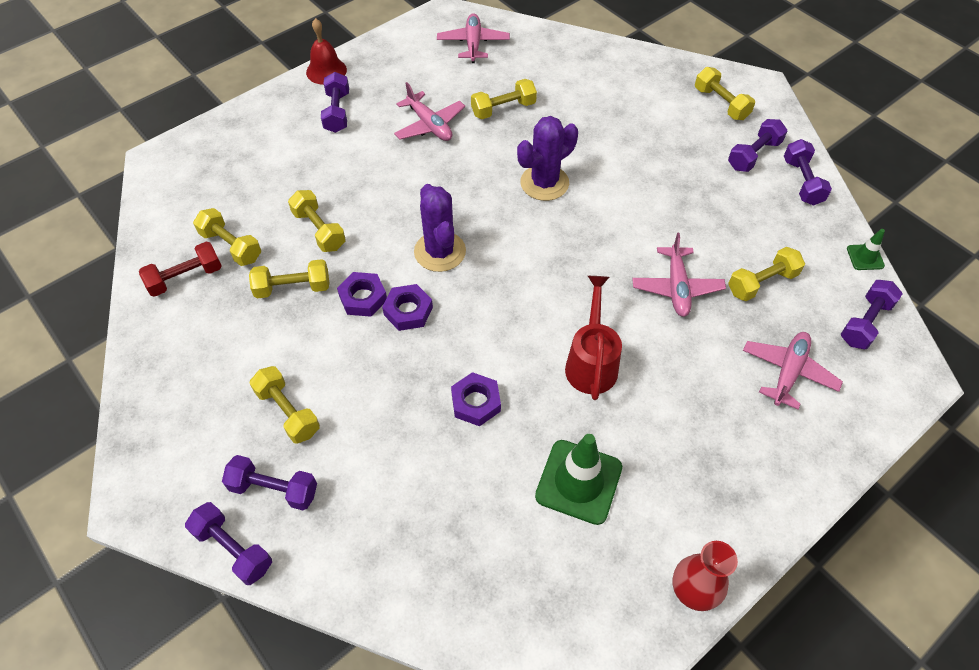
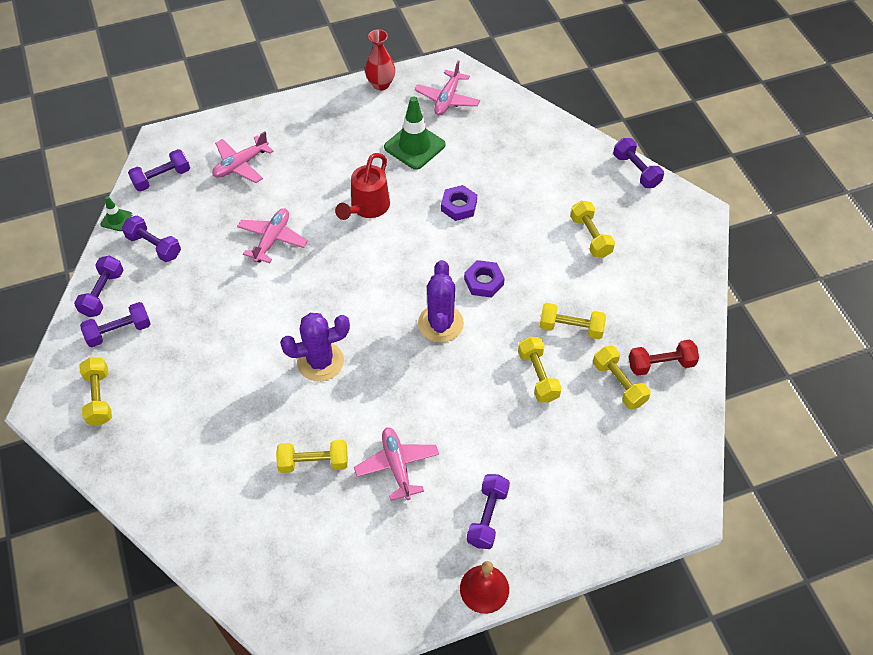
camera: 160 degrees left, 0 degrees up
purple dumbbell [222,455,317,510] -> purple dumbbell moved to [122,215,181,262]
purple nut [337,272,387,317] -> none
pink plane [437,13,510,63] -> pink plane moved to [415,60,480,116]
yellow dumbbell [728,247,805,301] -> none

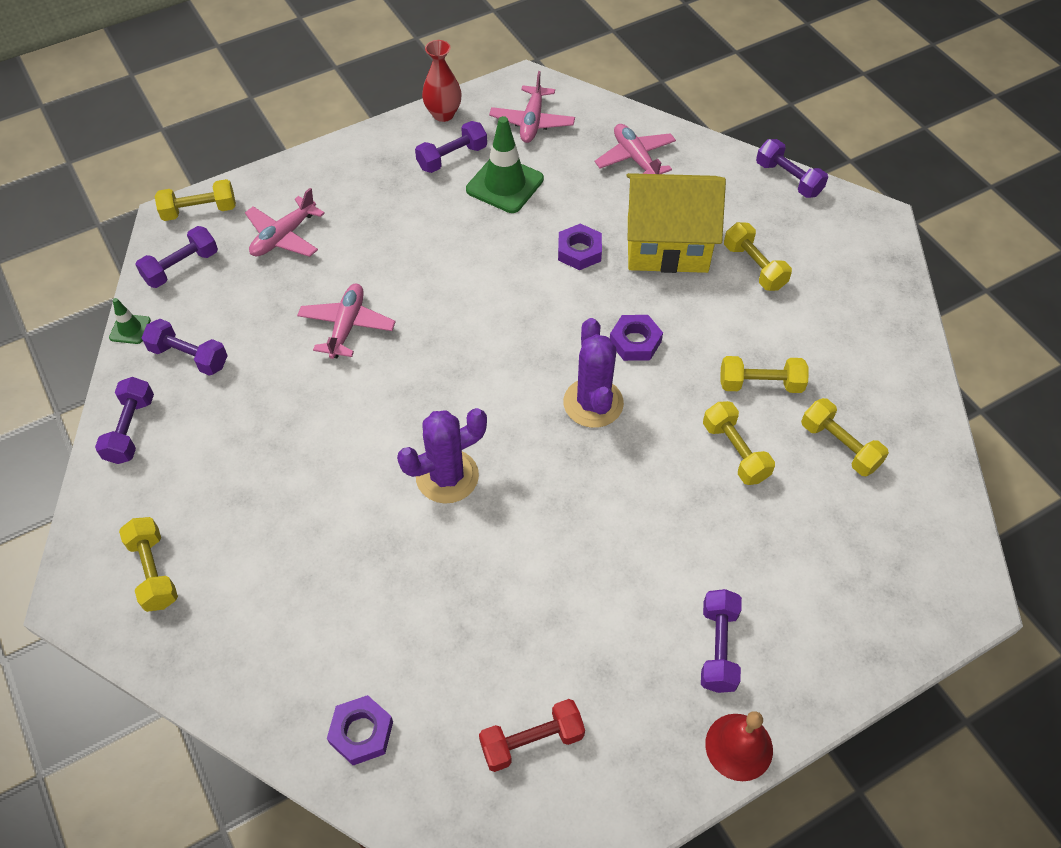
camera: 10 degrees left, 0 degrees up
purple dumbbell [80,302,151,347] -> purple dumbbell moved to [415,121,487,173]
yellow dumbbell [276,440,348,473] -> yellow dumbbell moved to [155,179,236,221]
red watering can [335,153,390,220] -> none
pink plane [354,427,439,501] -> pink plane moved to [595,124,676,174]
red dumbbell [629,340,699,376] -> red dumbbell moved to [479,699,585,772]
none -> purple nut [327,695,393,765]
none -> yellow house [627,173,726,273]

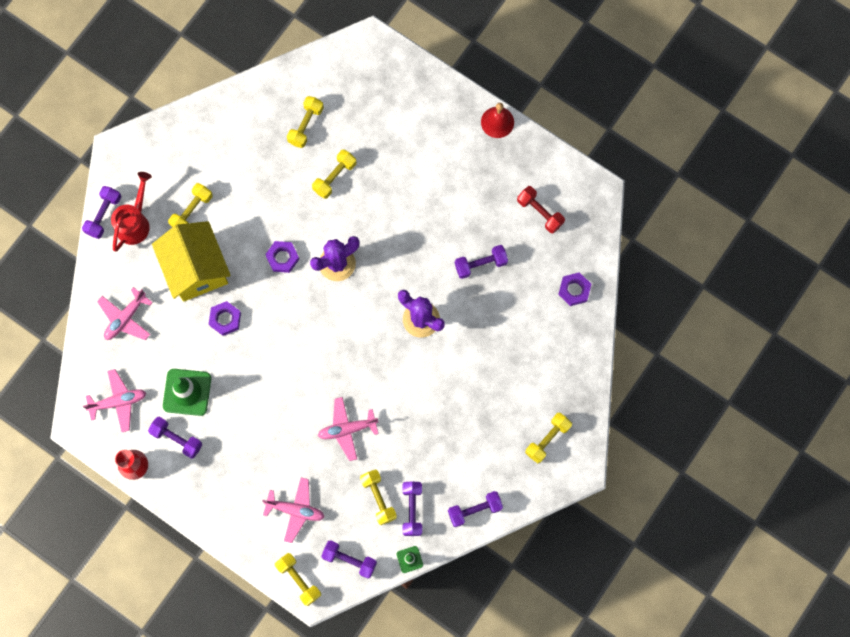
camera: 115 degrees left, 20 degrees up
purple dumbbell [701,589,742,693] -> purple dumbbell moved to [455,245,508,279]
yellow dumbbell [720,356,809,393] -> yellow dumbbell moved to [360,469,397,525]
none -> red watering can [111,172,152,252]

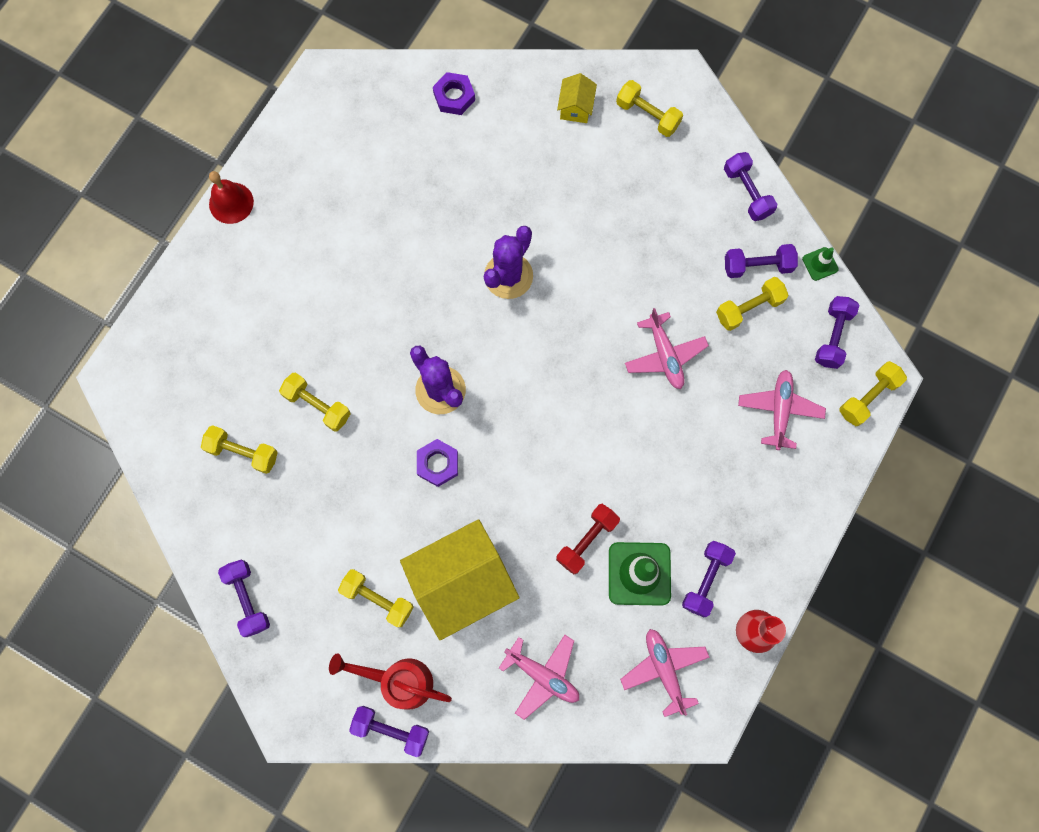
camera: 95 degrees left, 0 degrees up
purple nut [209,301,241,336] -> none
purple dumbbell [455,245,508,279] -> purple dumbbell moved to [218,560,270,637]
red dumbbell [517,186,565,233] -> red dumbbell moved to [556,504,620,575]
none -> yellow house [557,73,597,123]

